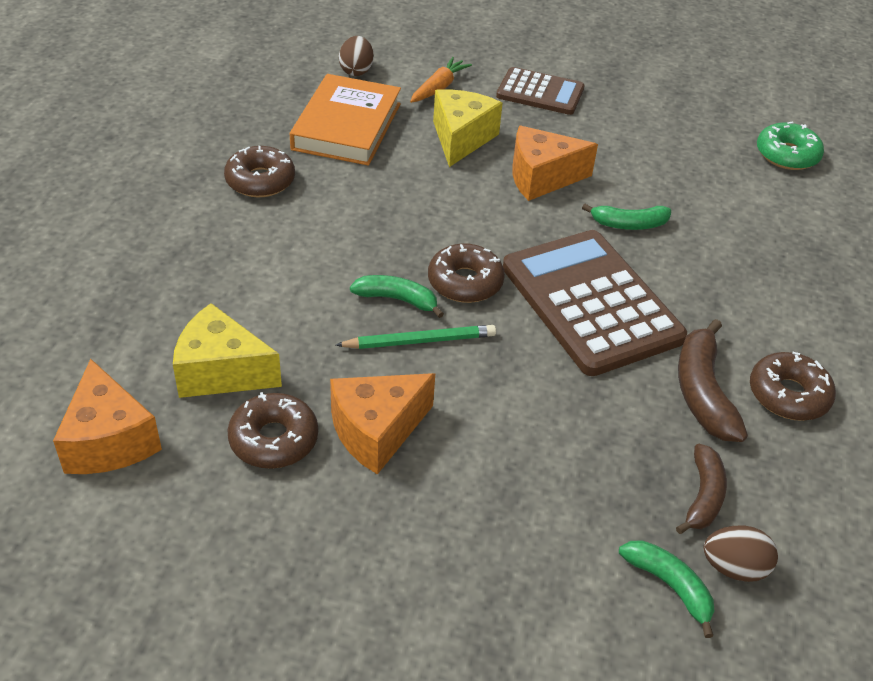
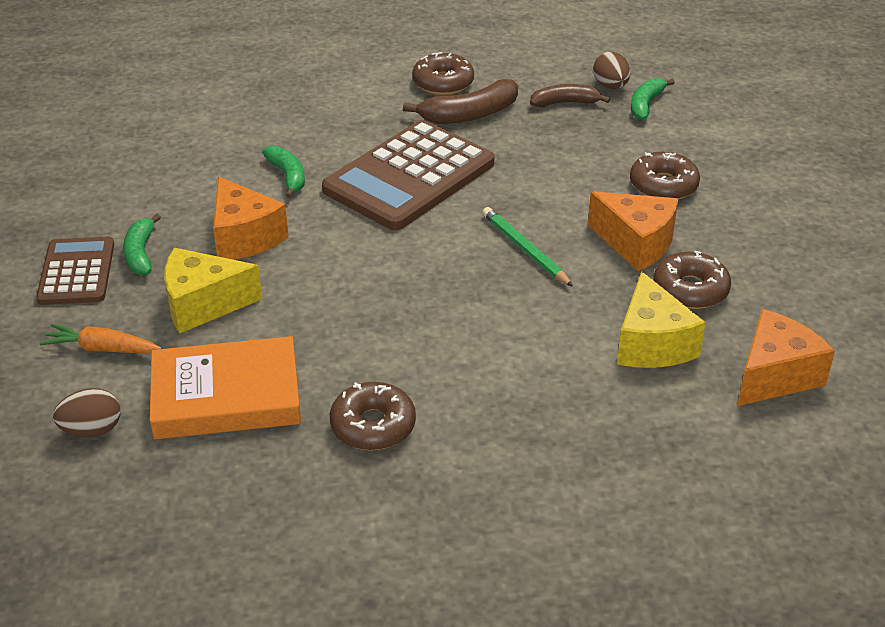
camera: 110 degrees left, 5 degrees down
green banana [350,275,444,318] -> green banana moved to [123,214,161,275]
brown donut [428,243,505,303] -> brown donut moved to [630,152,700,200]
green donut [757,122,824,170] -> none

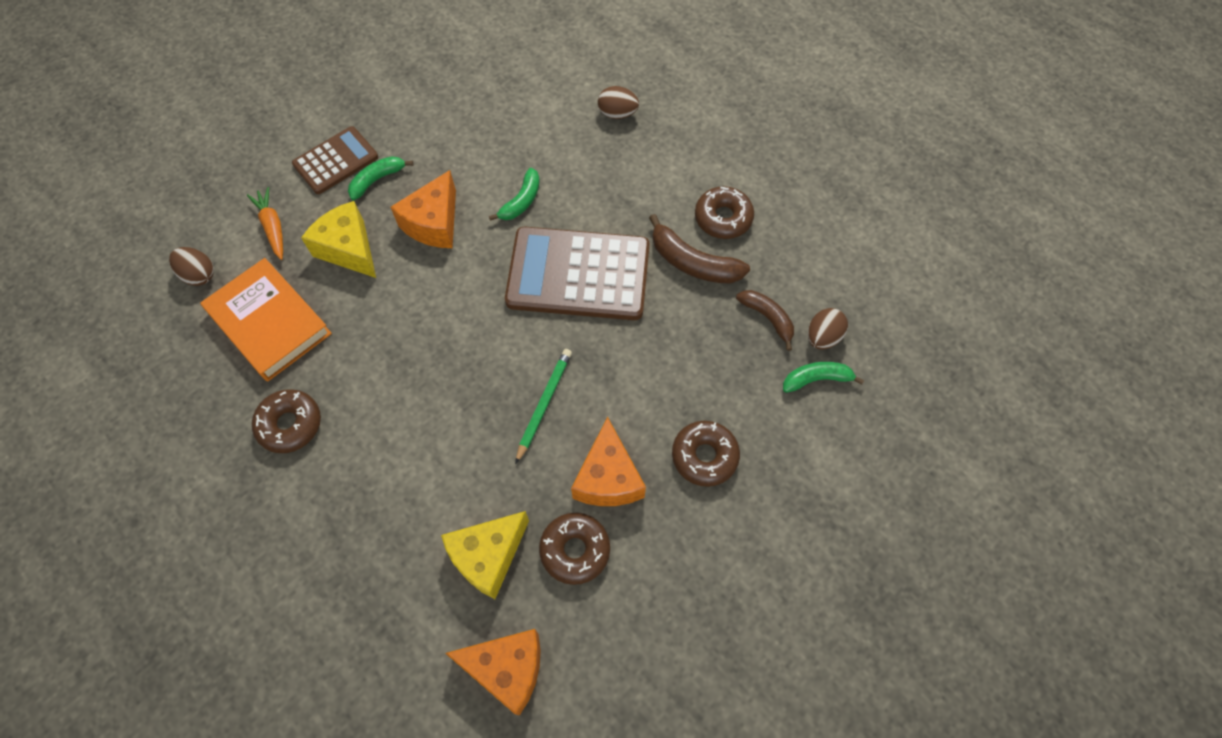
camera: 55 degrees right, 25 degrees up
none -> brown egg [598,86,639,119]

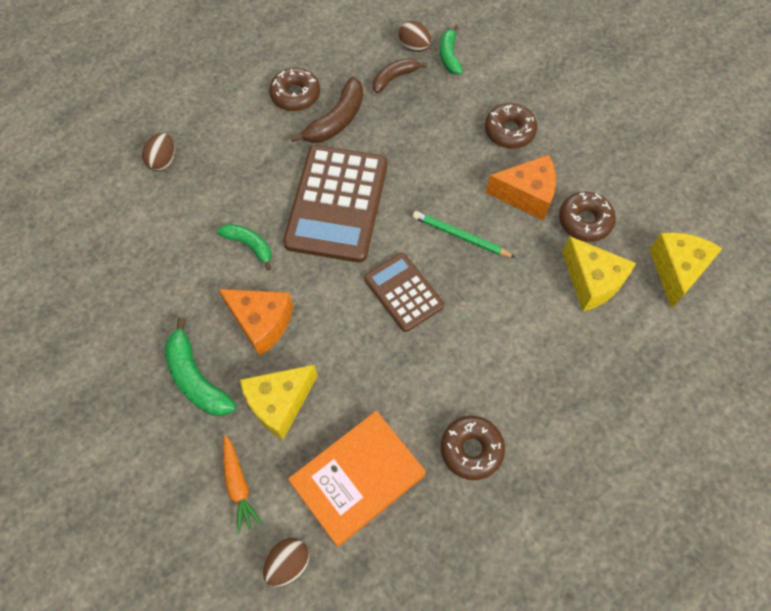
camera: 85 degrees left, 0 degrees up
orange carrot [247,187,283,260] -> orange carrot turned 90 degrees counterclockwise [223,435,263,534]
brown calculator [292,126,378,194] -> brown calculator moved to [364,253,444,332]
green banana [348,156,413,200] -> green banana [164,317,236,416], size x1.51
orange cheese [445,629,541,715] -> yellow cheese [649,233,722,309]

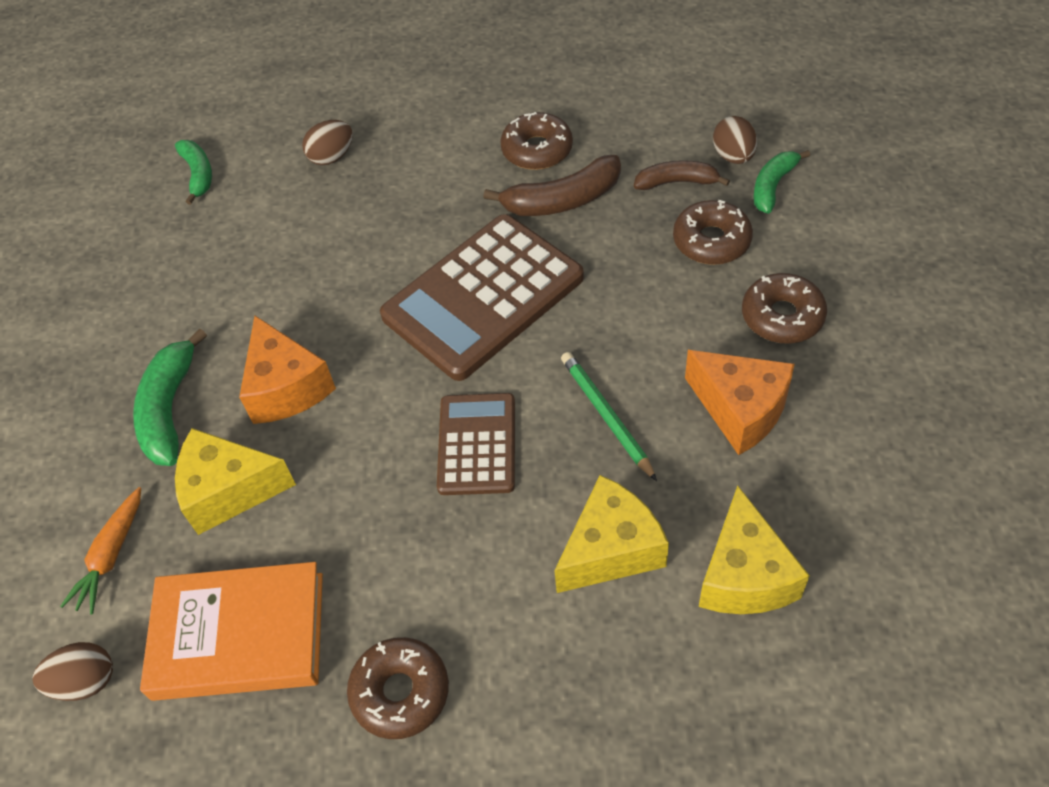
camera: 40 degrees right, 10 degrees down
green banana [217,224,272,270] -> green banana moved to [175,140,212,205]
brown donut [559,192,616,242] -> brown donut moved to [673,200,753,265]
yellow cheese [649,233,722,309] -> yellow cheese moved to [554,475,669,593]

